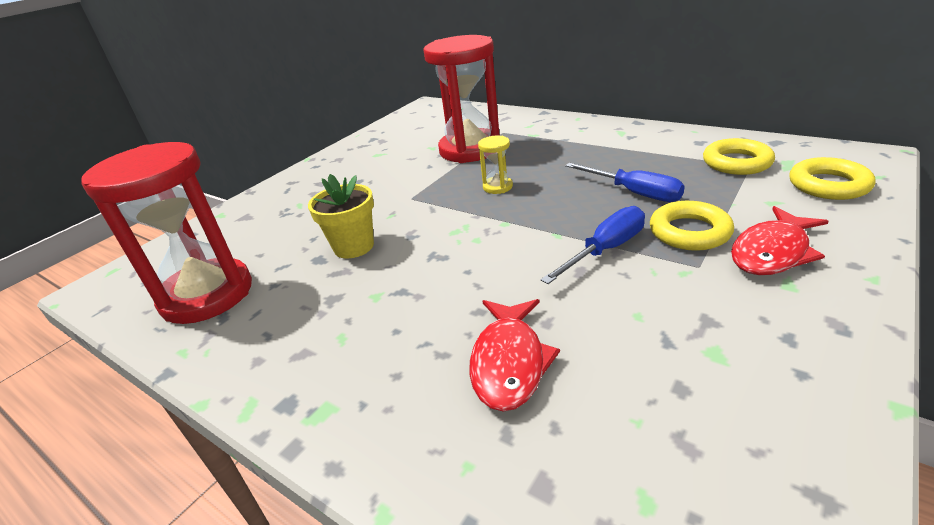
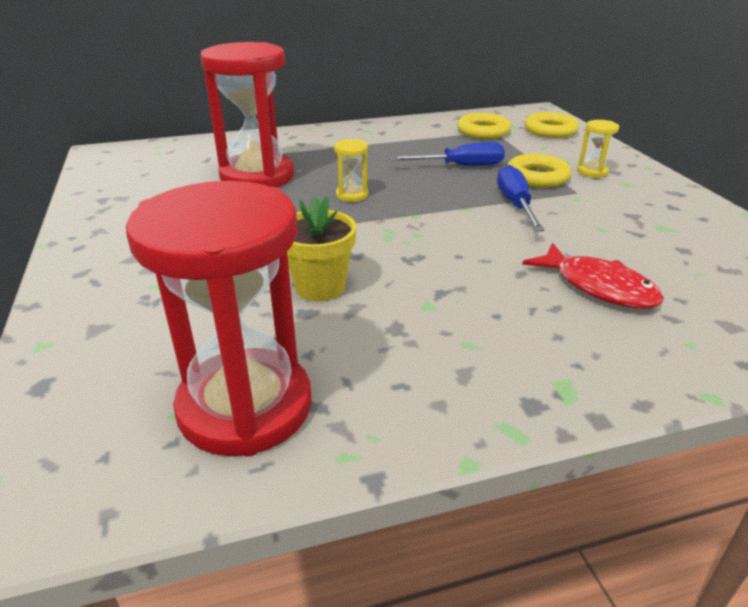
camera: 55 degrees left, 0 degrees up
red fish [731,206,829,275] -> yellow hourglass [577,120,619,178]

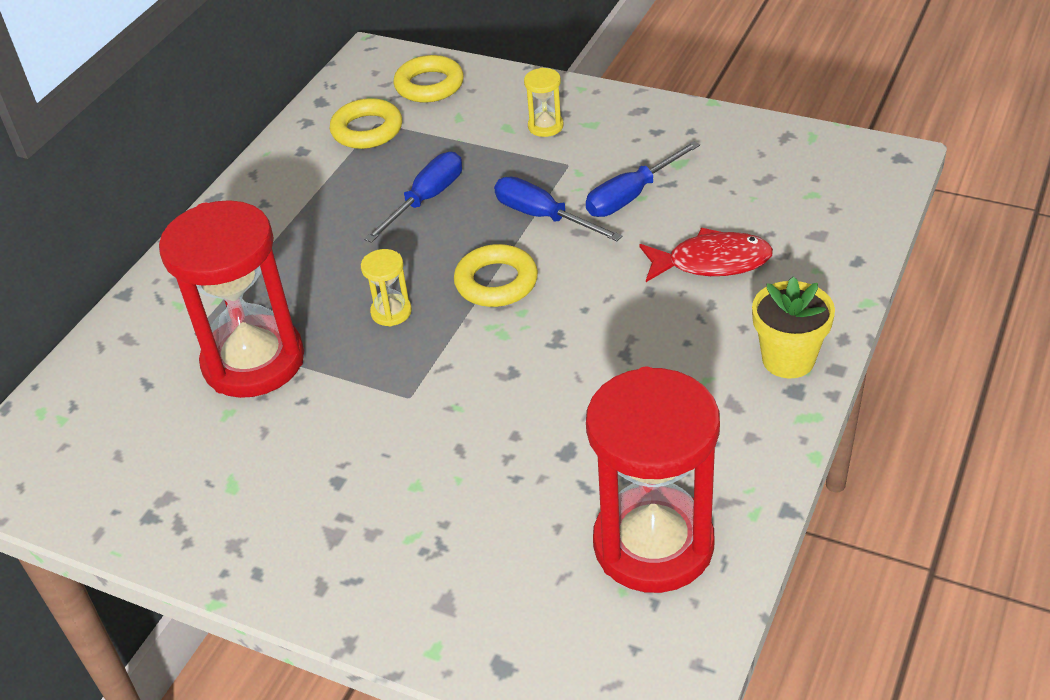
camera: 45 degrees left, 10 degrees up
yellow flower pot [287,196,356,301] -> yellow flower pot moved to [752,277,835,378]
yellow ring [508,154,571,188] -> yellow ring moved to [454,244,538,307]
none -> blue screwdriver [586,141,700,217]

